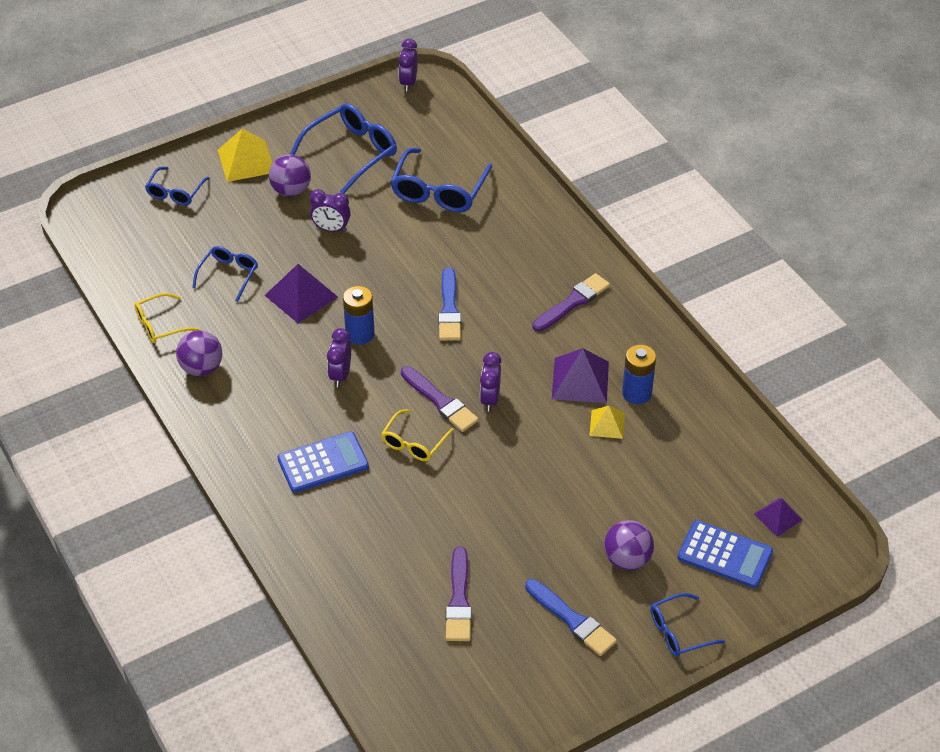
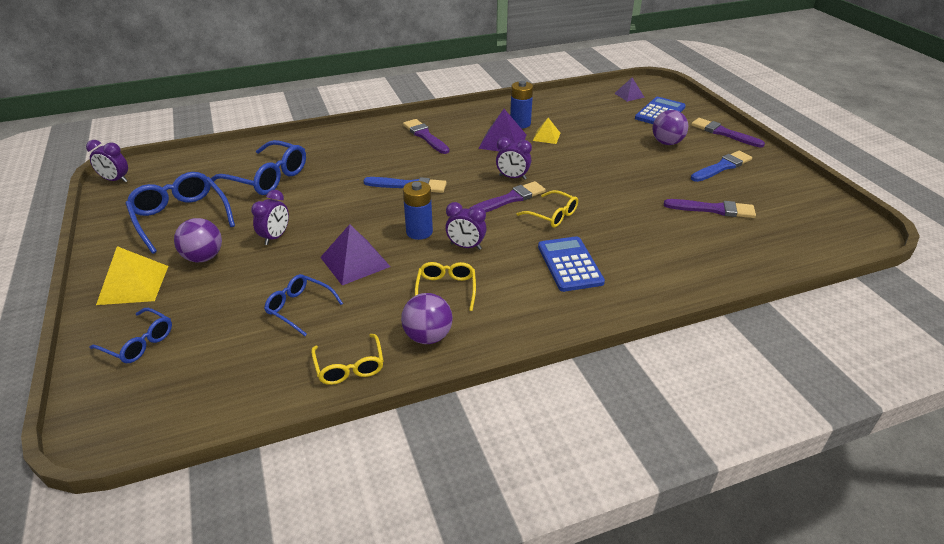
camera: 80 degrees left, 10 degrees down
blue glasses [650,593,725,657] -> purple brush [691,118,765,148]
none -> yellow glasses [415,262,476,311]

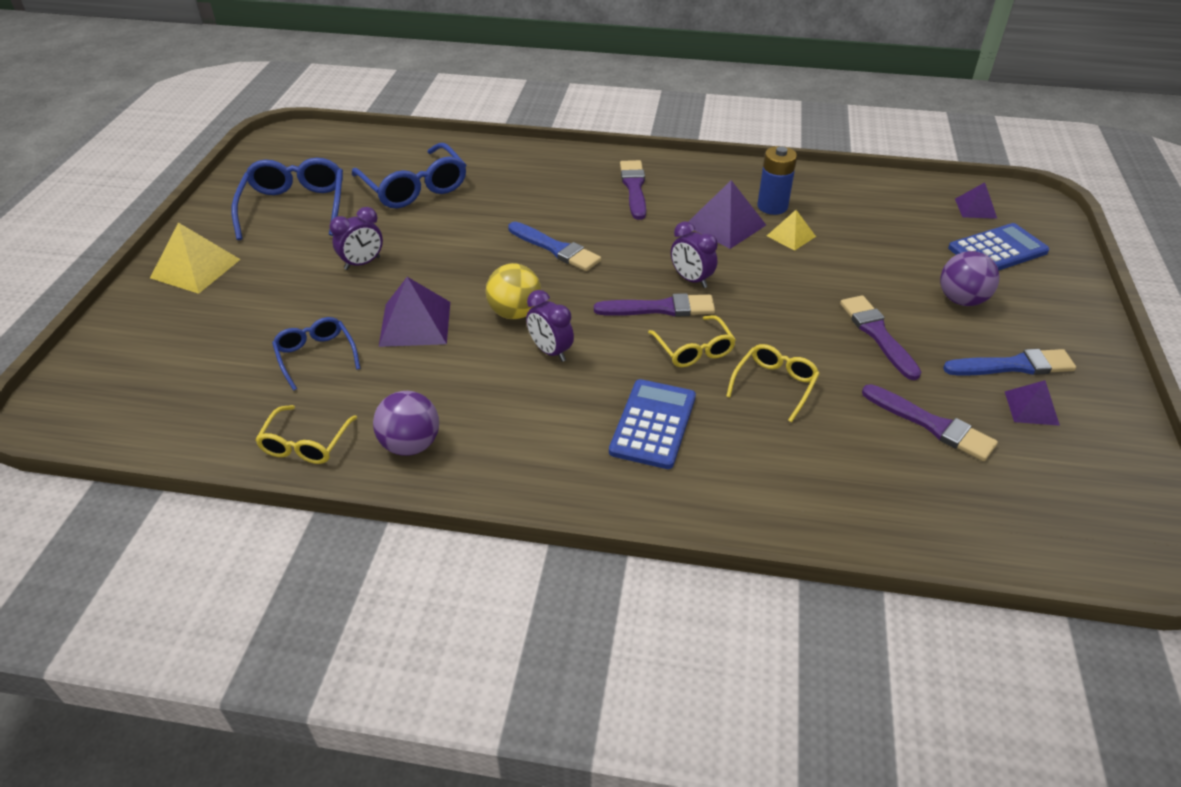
camera: 30 degrees right, 5 degrees up
purple clock [86,140,128,183] -> none
blue glasses [89,308,172,363] -> none
purple ball [174,218,222,262] -> none
blue battery [403,181,433,240] -> yellow ball [486,263,541,319]
yellow glasses [415,262,476,311] -> yellow glasses moved to [726,344,820,422]
purple brush [691,118,765,148] -> purple brush moved to [840,295,921,380]
none -> purple pyramid [1005,380,1060,426]

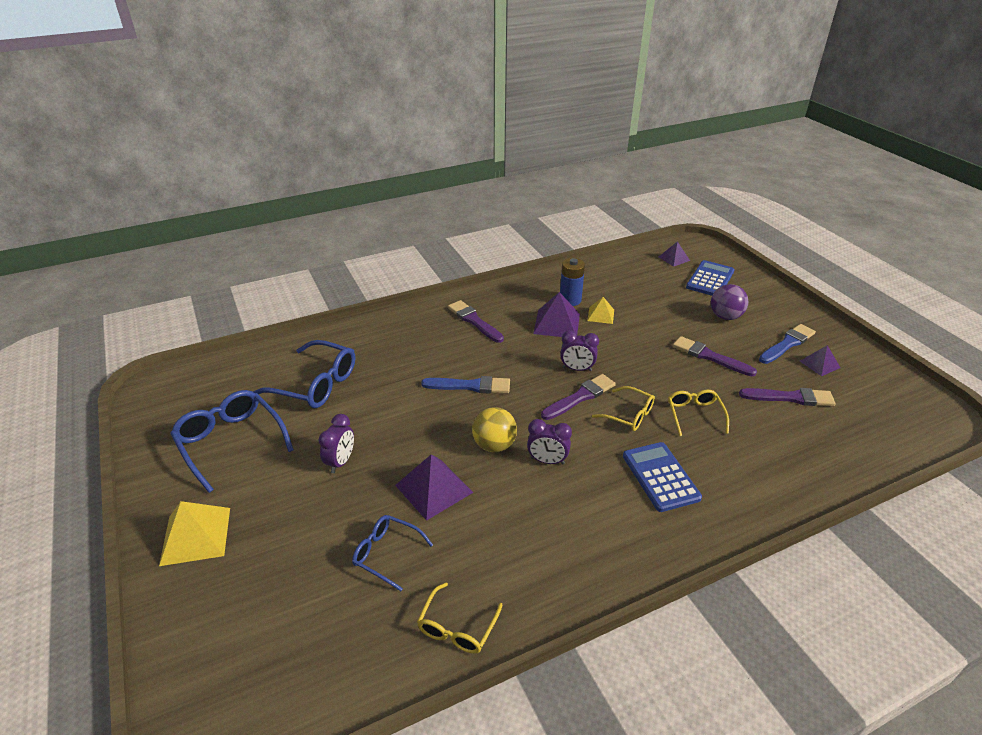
camera: 35 degrees left, 5 degrees down
yellow glasses [255,405,357,464] -> yellow glasses turned 45 degrees clockwise [417,583,503,654]
purple ball [373,391,439,456] -> none

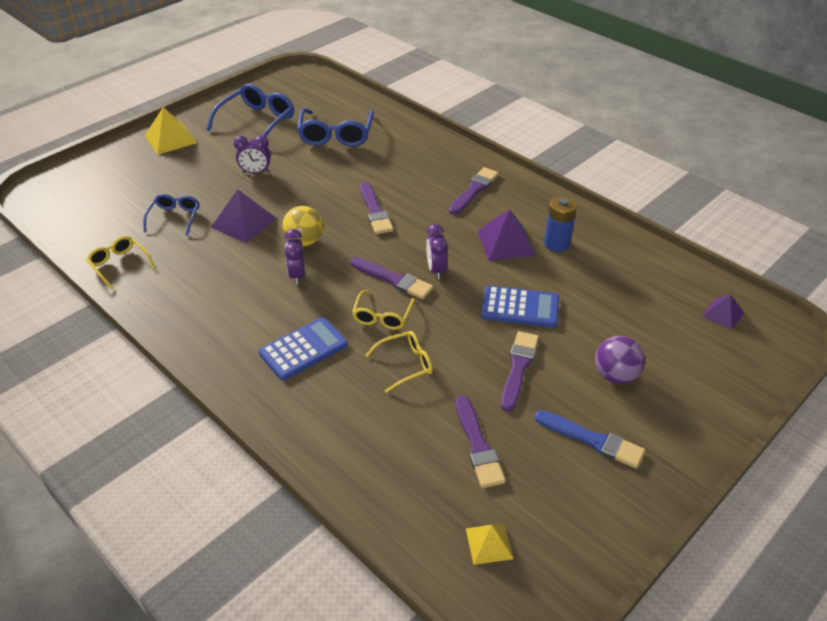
camera: 70 degrees right, 5 degrees up
yellow glasses [417,583,503,654] -> yellow glasses turned 45 degrees clockwise [87,236,155,290]
blue brush [421,376,510,393] -> purple brush [360,182,393,234]
yellow pyramid [587,297,614,324] -> yellow pyramid moved to [466,523,514,565]
blue calculator [686,260,735,296] -> blue calculator moved to [481,285,559,328]
purple pyramid [800,345,840,376] -> none

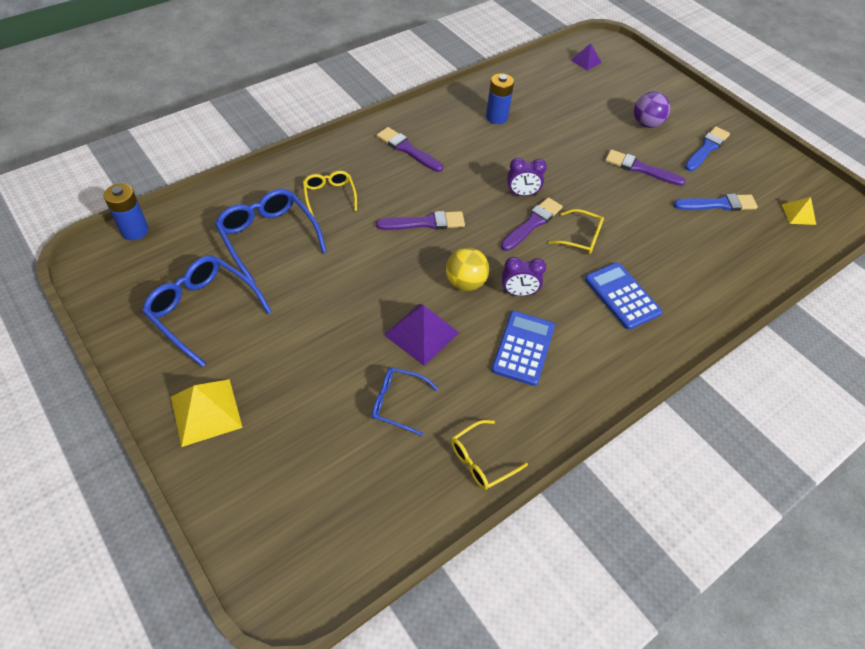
camera: 85 degrees left, 10 degrees up
purple clock [234,135,271,173] -> none
blue glasses [297,108,374,147] -> blue glasses turned 135 degrees counterclockwise [215,189,327,283]
yellow glasses [365,331,433,393] -> yellow glasses moved to [303,171,357,216]
purple brush [456,395,506,488] -> blue brush [673,194,758,211]
purple pyramid [478,209,536,261] -> none
blue calculator [481,285,559,328] -> blue calculator moved to [491,311,555,386]
none -> blue battery [104,184,149,240]

